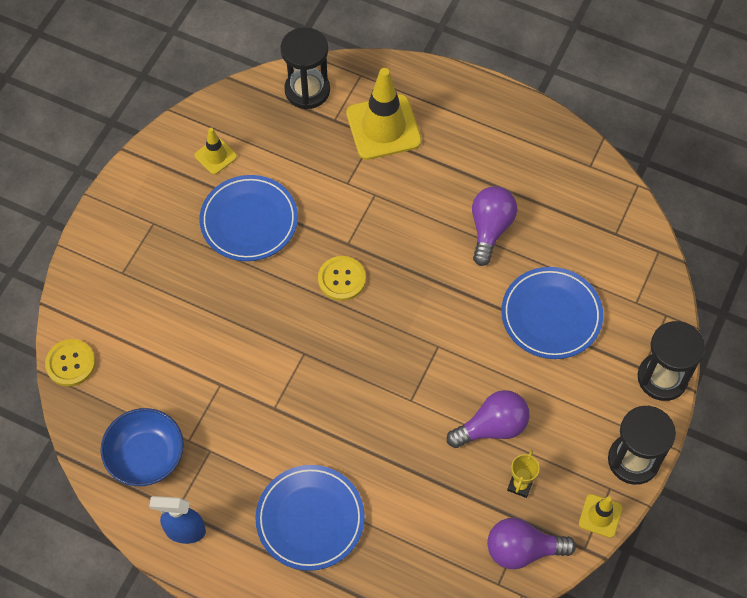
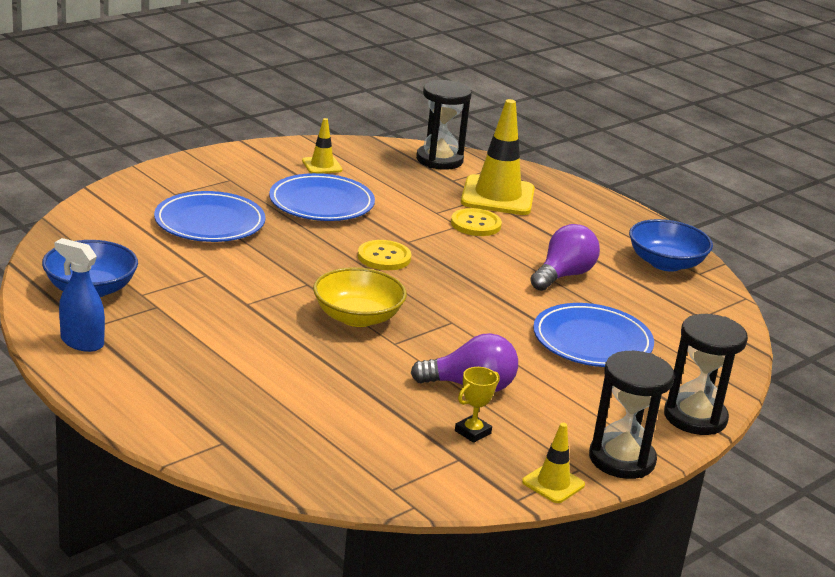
camera: 20 degrees right, 35 degrees down
yellow button [45,339,96,386] -> yellow button moved to [451,208,502,236]
blue plate [255,465,365,571] -> blue plate moved to [154,191,266,242]
purple light bulb [487,518,576,569] -> none
none -> yellow bowl [313,267,407,327]
none -> blue bowl [629,219,713,272]

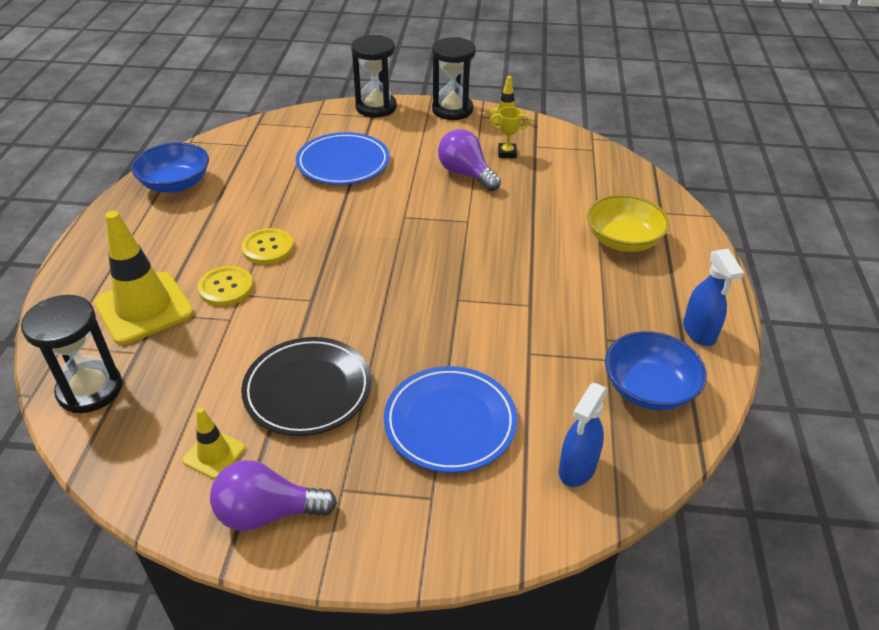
camera: 130 degrees left, 15 degrees up
blue plate [269,173,375,221] -> black plate [241,337,372,436]
yellow bowl [313,267,407,327] -> yellow bowl moved to [587,195,670,252]
yellow button [358,240,411,270] -> yellow button moved to [241,228,294,264]
purple light bulb [530,224,600,291] -> purple light bulb moved to [210,460,337,531]
none -> blue spray bottle [559,383,608,487]

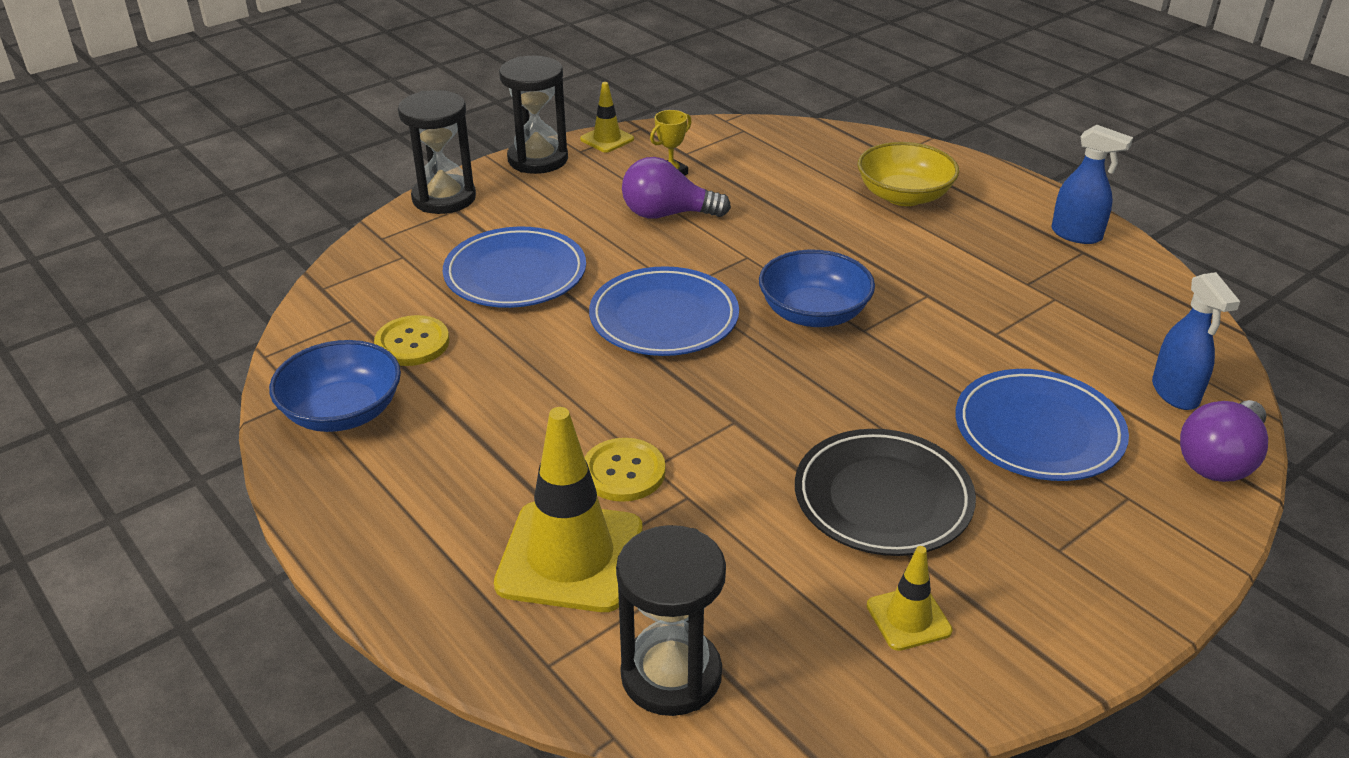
camera: 45 degrees left, 5 degrees down
purple light bulb [210,460,337,531] -> purple light bulb moved to [1180,400,1268,482]
yellow button [241,228,294,264] -> yellow button moved to [374,315,449,366]
blue bowl [605,331,707,411] -> blue bowl moved to [759,250,875,327]
none -> blue plate [589,266,739,356]

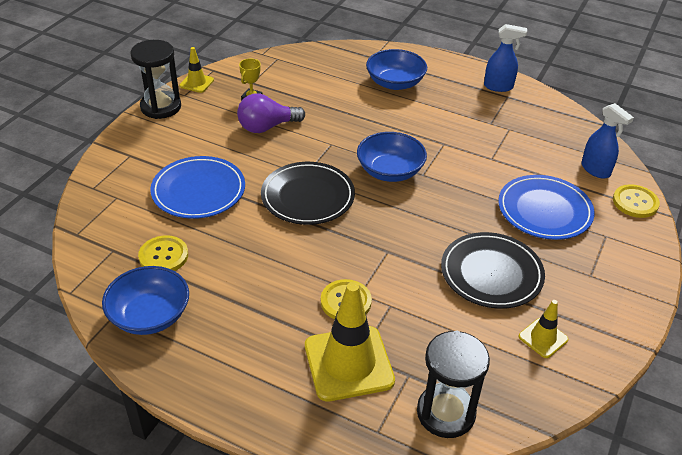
camera: 25 degrees left, 5 degrees up
black hourglass [398,90,476,214] -> none
blue plate [589,266,739,356] -> black plate [261,162,355,225]
yellow bowl [857,142,959,206] -> blue bowl [366,49,427,90]
purple light bulb [1180,400,1268,482] -> yellow button [613,184,660,218]

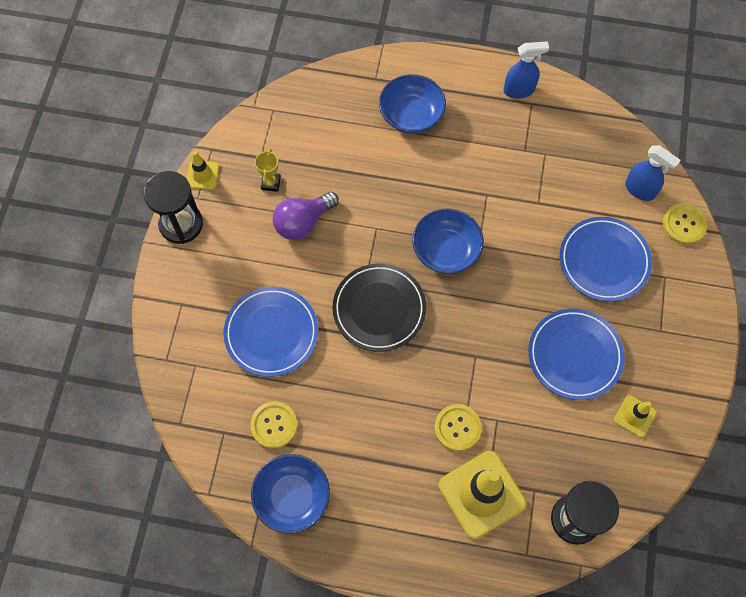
camera: 15 degrees left, 25 degrees up
black plate [441,232,545,309] -> blue plate [528,309,625,400]

